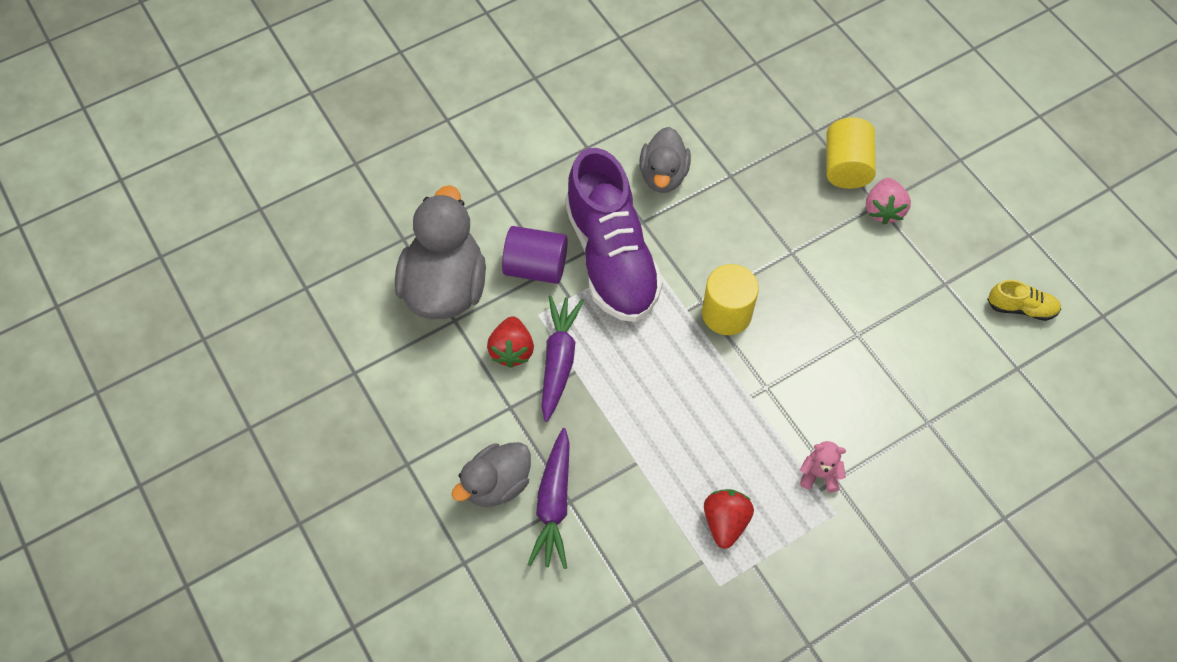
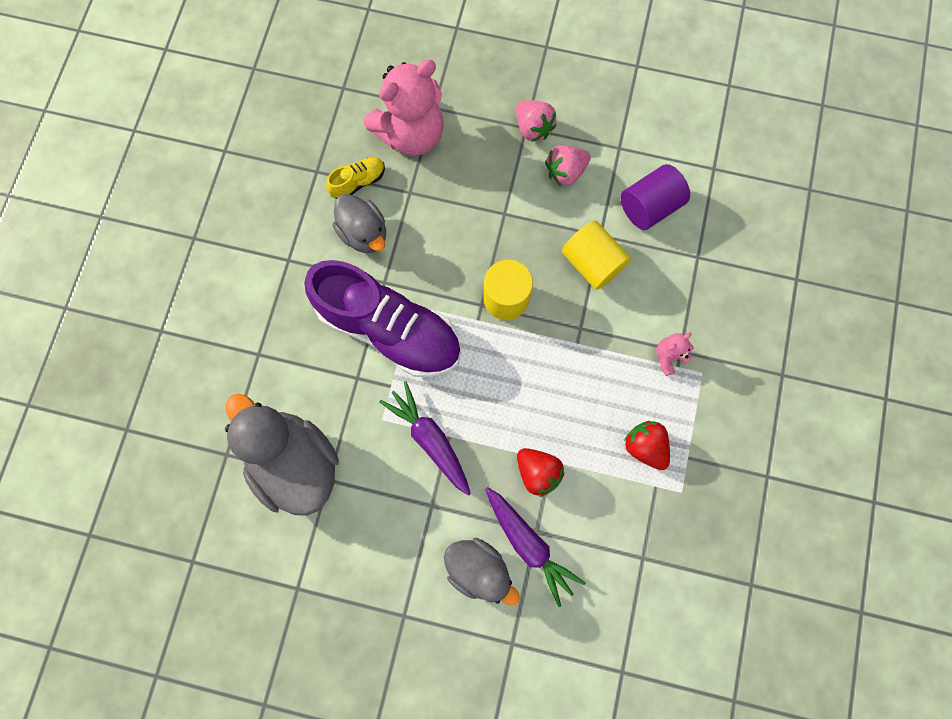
camera: 45 degrees left, 15 degrees up
grey duck [452,442,531,507] -> grey duck turned 60 degrees counterclockwise [444,538,520,605]
red strawberry [487,316,534,368] -> red strawberry moved to [517,448,564,497]
purple cylinder [502,226,568,284] -> purple cylinder moved to [621,164,690,230]
yellow cylinder [826,117,876,189] -> yellow cylinder moved to [562,220,631,290]
yellow shoe [987,280,1061,321] -> yellow shoe moved to [326,157,385,199]
none -> pink teddy bear [364,59,444,156]
none -> pink strawberry [545,145,591,186]

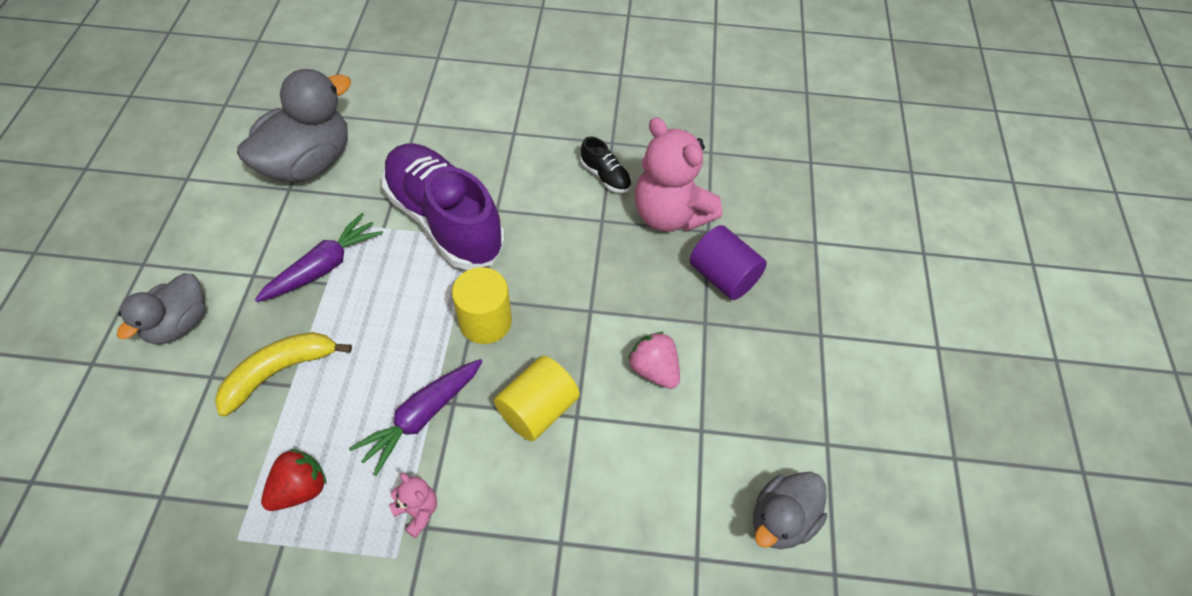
camera: 80 degrees right, 20 degrees down
purple shoe [304,260,461,377] -> purple shoe turned 120 degrees clockwise [382,144,505,270]
yellow shoe [326,157,385,199] -> black shoe [580,137,632,193]
grey duck [332,194,386,253] -> grey duck moved to [753,472,827,549]
purple carrot [486,487,586,607] -> purple carrot moved to [349,359,483,476]
pink strawberry [516,100,556,142] -> none
red strawberry [517,448,564,497] -> yellow banana [215,332,352,417]
purple cylinder [621,164,690,230] -> purple cylinder moved to [690,225,767,300]

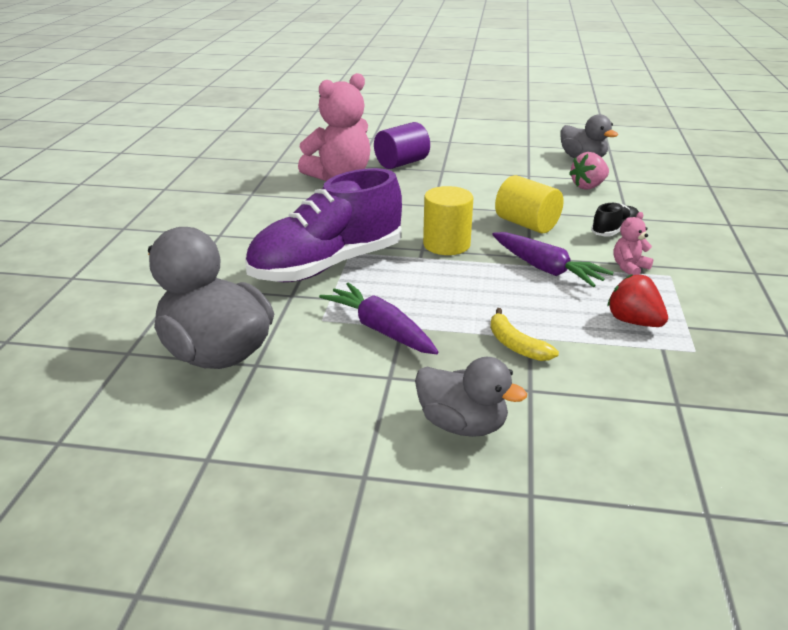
camera: 85 degrees left, 25 degrees down
yellow banana [215,332,352,417] -> yellow banana [490,308,559,361], size x0.66
black shoe [580,137,632,193] -> black shoe moved to [591,203,639,237]
pink strawberry [628,332,680,389] -> pink strawberry moved to [569,152,609,190]

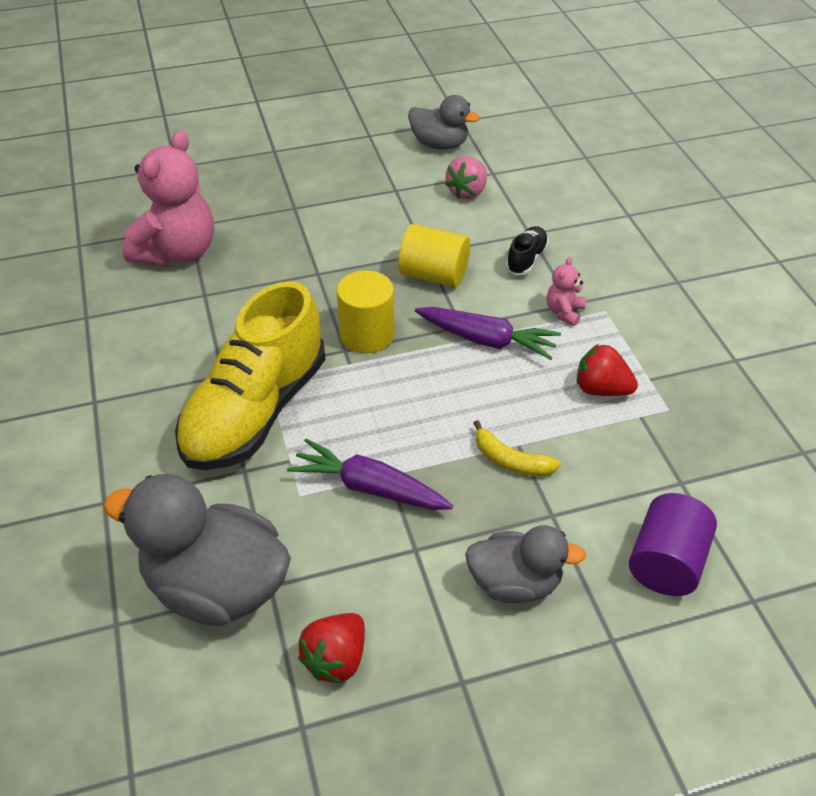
camera: 25 degrees left, 15 degrees up
purple shoe [245,168,402,282] -> yellow shoe [175,281,325,470]
purple cylinder [374,122,430,169] -> purple cylinder moved to [629,493,717,596]
none -> red strawberry [298,613,365,684]

